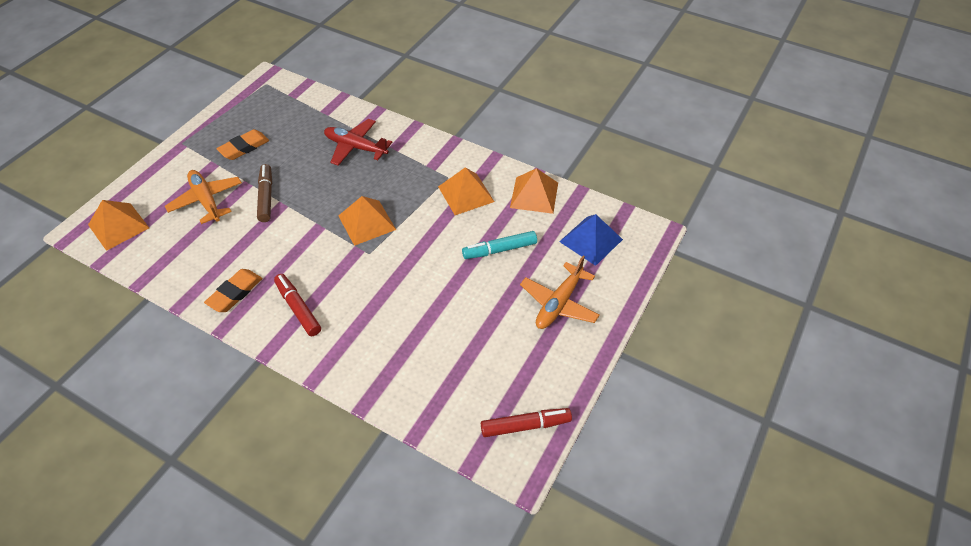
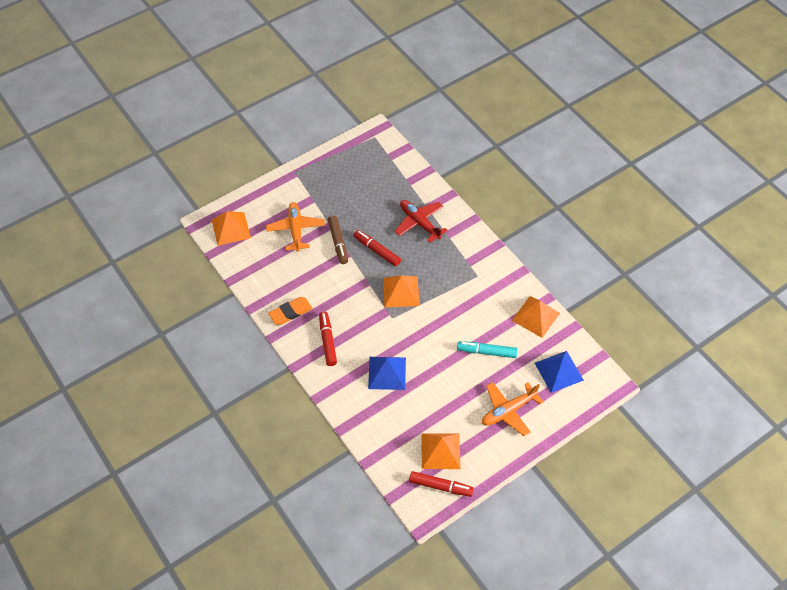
camera: 25 degrees right, 5 degrees up
orange eraser [216,129,269,160] -> none
brown marker [257,164,272,222] -> brown marker turned 150 degrees clockwise [328,215,348,264]
orange pyramid [438,167,495,215] -> orange pyramid moved to [421,433,461,469]
none -> red marker [354,230,401,266]
none -> blue pyramid [368,357,406,390]

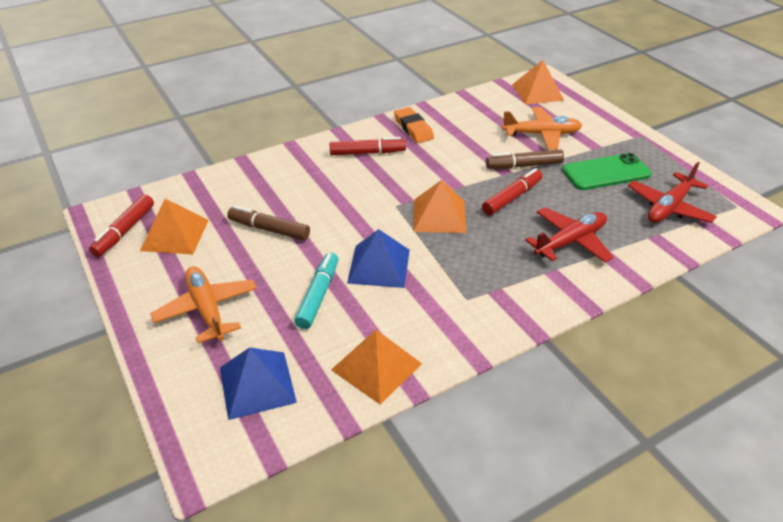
camera: 95 degrees right, 15 degrees down
blue pyramid [368,357,406,390] -> blue pyramid moved to [347,229,410,288]
none -> brown marker [227,206,310,241]
none -> green phone [562,153,652,190]
none -> red plane [628,162,717,223]

